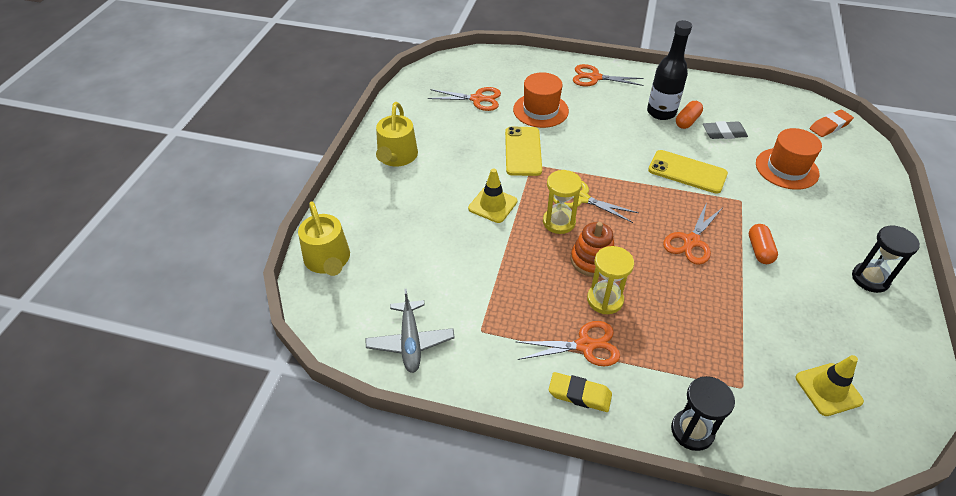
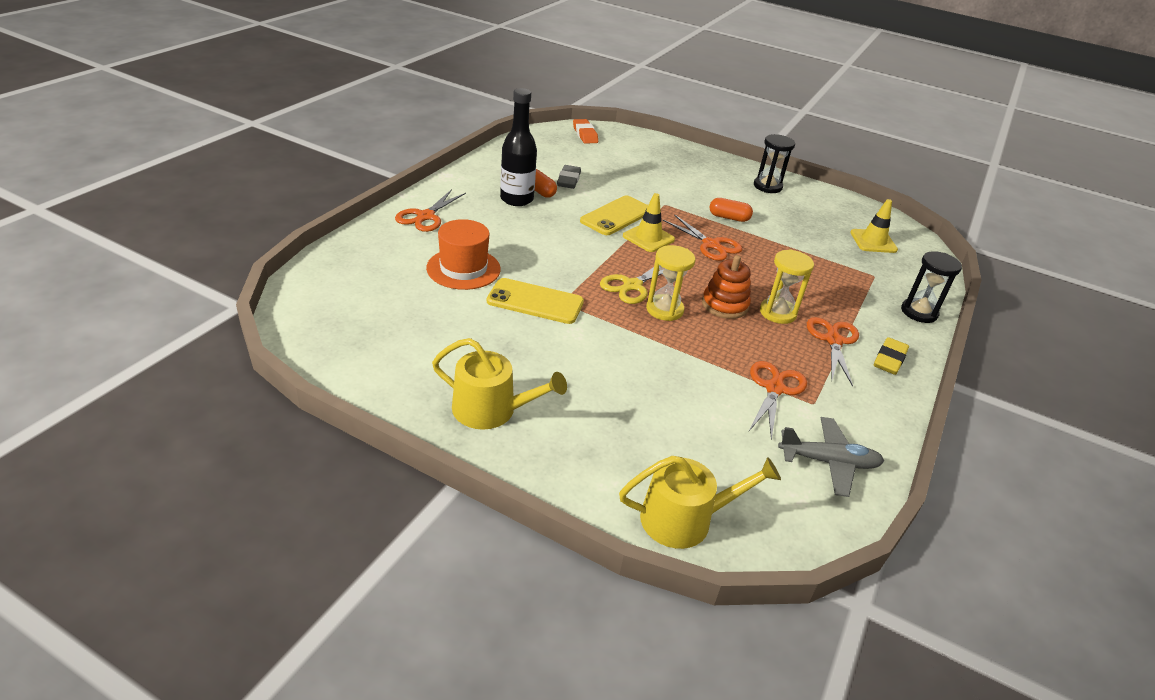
camera: 80 degrees left, 10 degrees down
orange scissors [428,87,501,111] -> orange scissors moved to [749,361,807,440]
yellow traffic cone [468,168,517,223] -> yellow traffic cone moved to [623,193,675,252]
orange hat [756,128,822,190] -> none

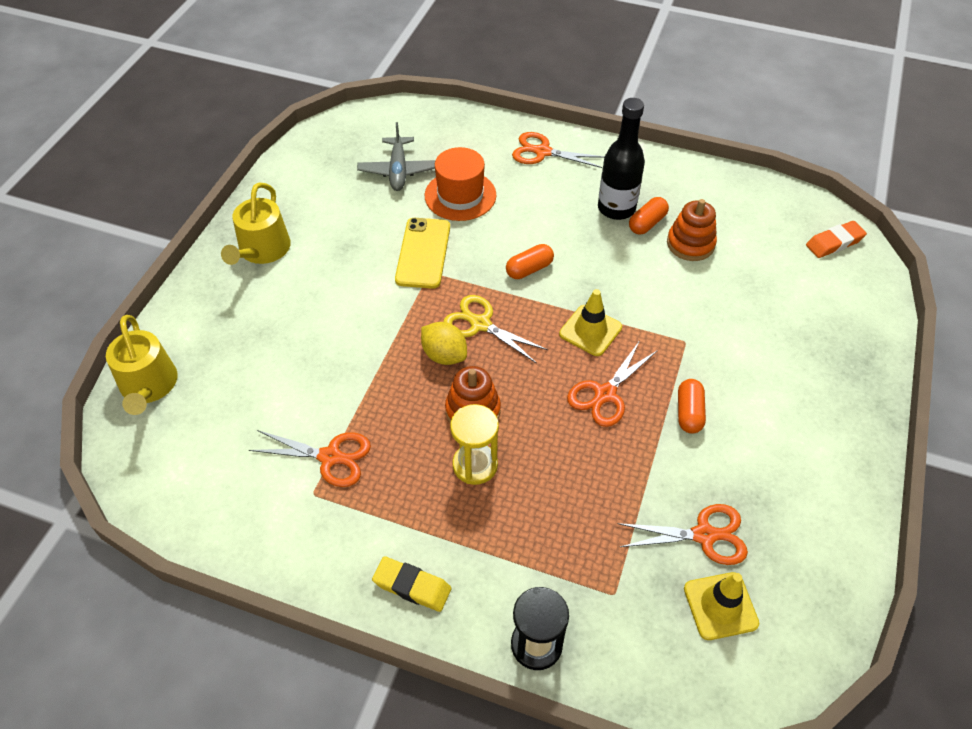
camera: 85 degrees right, 15 degrees up
grey eraser [557,165,581,189] -> orange stacking toy [667,199,717,261]
yellow phone [580,196,648,235] -> none
yellow hourglass [646,245,695,321] -> yellow lemon [421,322,467,365]
black hourglass [754,134,795,193] -> none
grey plane [778,417,884,497] -> grey plane moved to [357,122,435,191]
orange scissors [807,317,859,387] -> orange scissors moved to [617,504,748,565]
none -> orange capsule [506,244,554,279]

